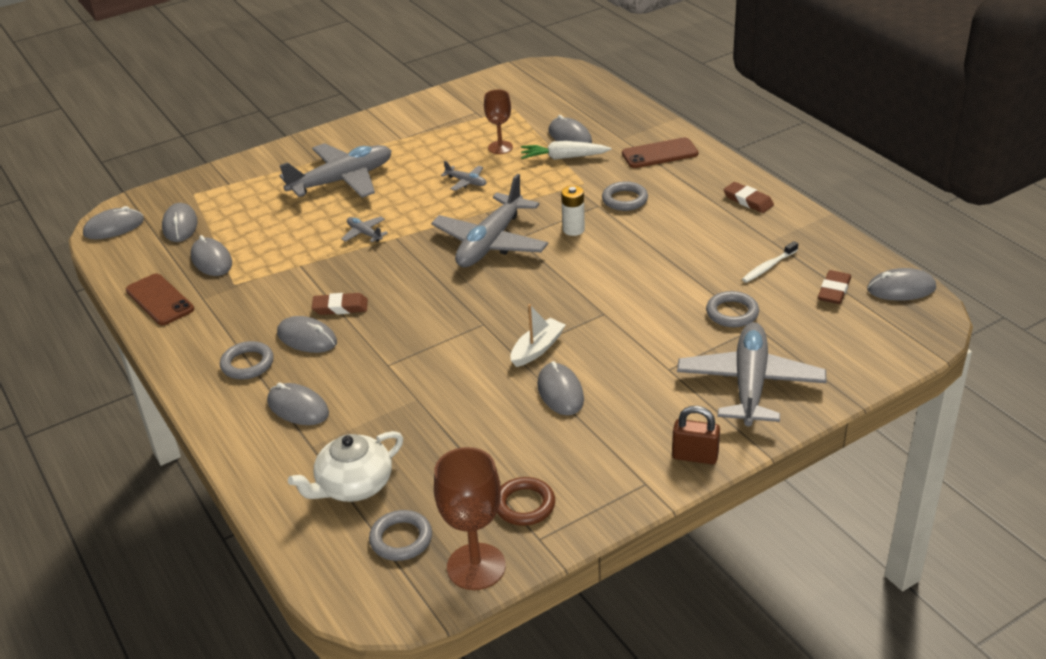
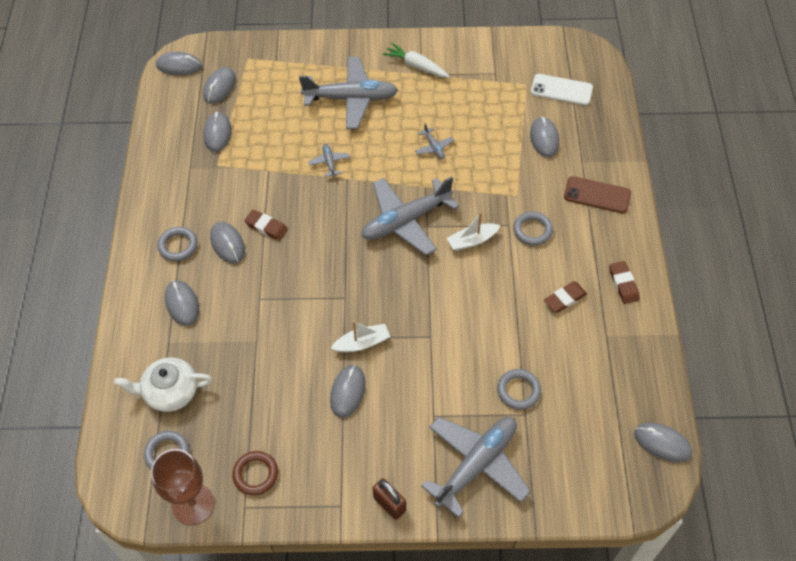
camera: 30 degrees right, 20 degrees up
brown phone [126,274,194,325] -> none
brown goblet [484,90,513,154] -> none
white carrot [521,141,611,160] -> white carrot moved to [382,43,450,78]
white battery [561,186,585,236] -> white boat [447,212,501,251]
white toothbrush [742,241,798,283] -> none
brown eraser [818,270,851,304] -> brown eraser moved to [544,281,587,313]
none -> white phone [531,74,593,105]

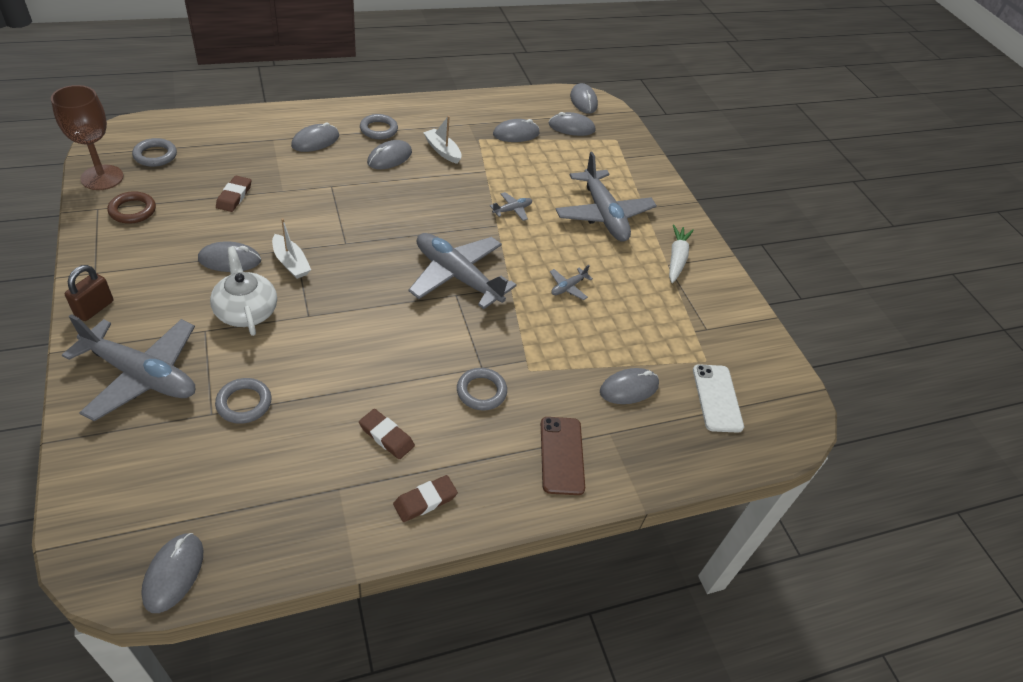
camera: 65 degrees right, 10 degrees down
white teapot [114,358,212,412] -> white teapot moved to [210,247,277,336]
brown eraser [244,210,288,241] -> brown eraser moved to [216,176,251,212]
white boat [447,212,501,251] -> white boat moved to [423,116,461,164]

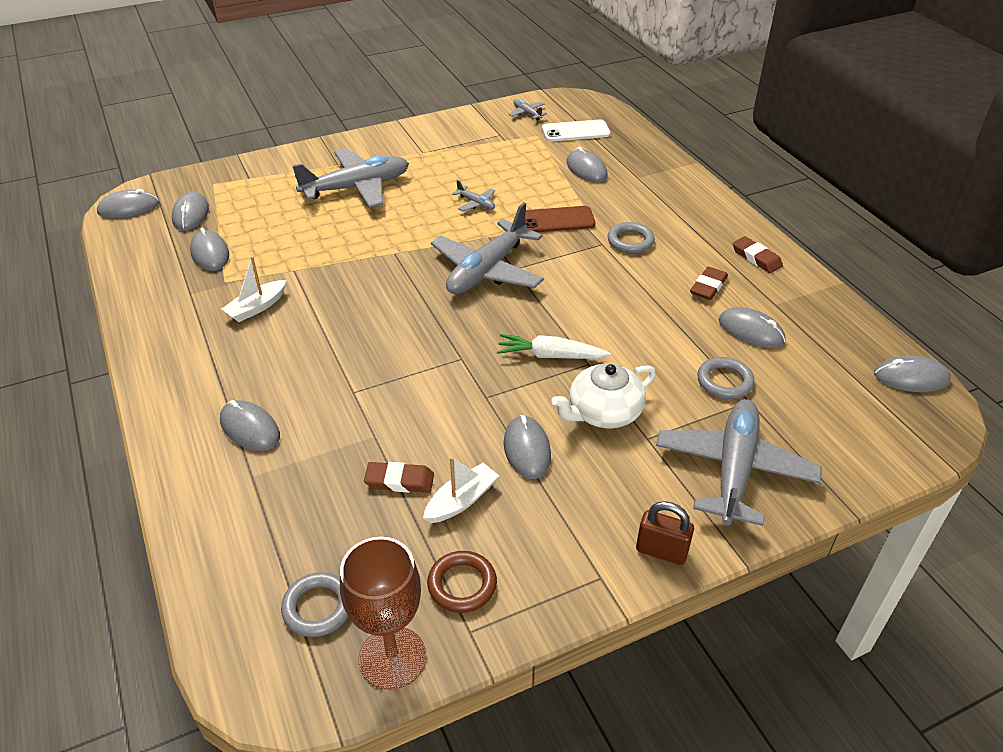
camera: 90 degrees left, 5 degrees down
white boat [272,218,311,279] -> white boat moved to [423,457,499,523]
grey ring [360,114,398,139] -> none
grey mouse [367,140,412,169] -> grey mouse moved to [719,307,785,348]
grey plane [490,192,532,221] -> grey plane moved to [509,99,547,120]
brown phone [541,417,585,495] -> brown phone moved to [525,206,596,232]
white carrot [669,224,694,283] -> white carrot moved to [497,334,611,359]

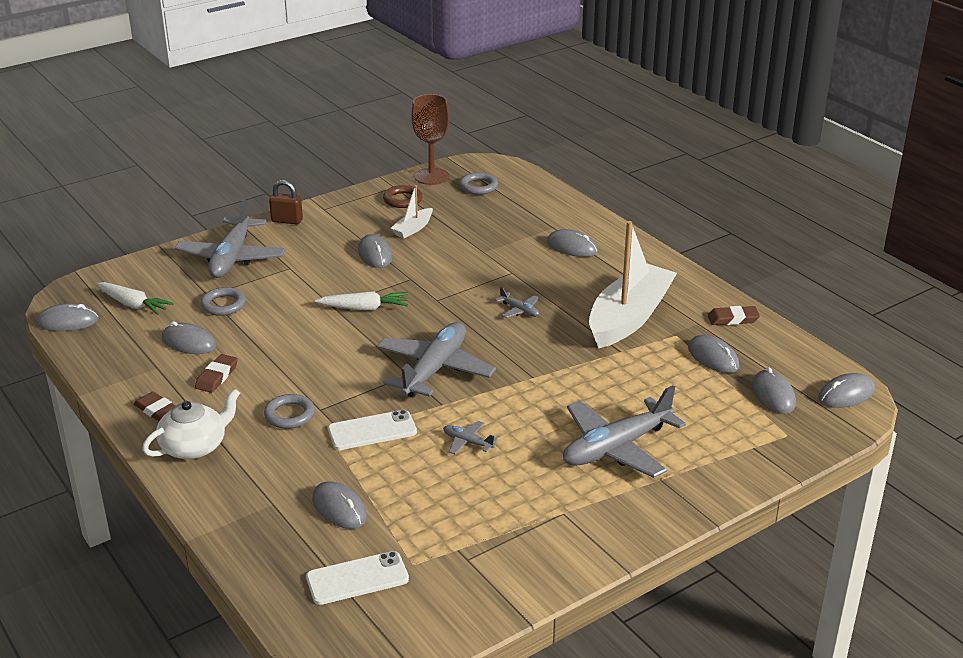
camera: 170 degrees right, 10 degrees down
white boat [221,256,286,322] -> white boat [589,221,677,348], size x2.24
brown eraser [364,462,434,493] -> brown eraser moved to [708,306,760,325]
grey plane [509,99,547,120] -> grey plane moved to [495,286,539,318]
brown phone [525,206,596,232] -> white phone [328,410,417,450]
white teapot [551,363,656,429] -> white teapot moved to [142,389,240,459]
none -> white carrot [96,282,174,315]

